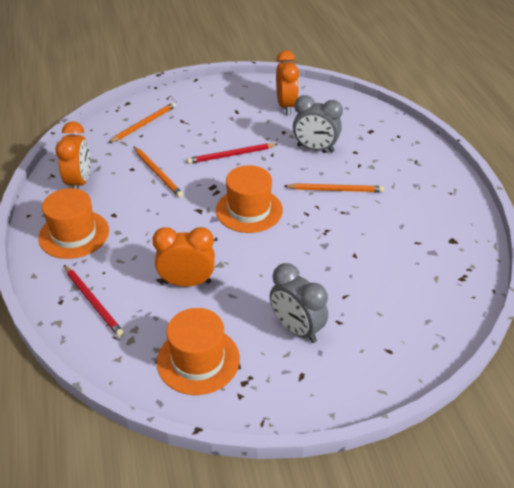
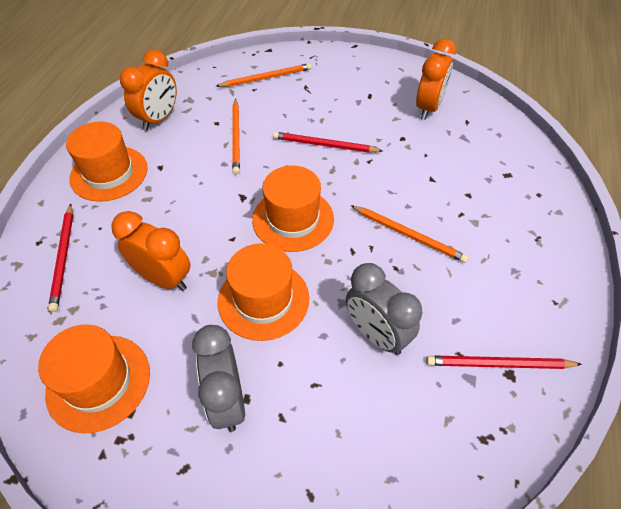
camera: 30 degrees right, 10 degrees up
grey clock [293,95,343,153] -> grey clock moved to [346,263,422,355]
none -> orange hat [218,244,309,341]
none -> red pencil [426,356,582,369]

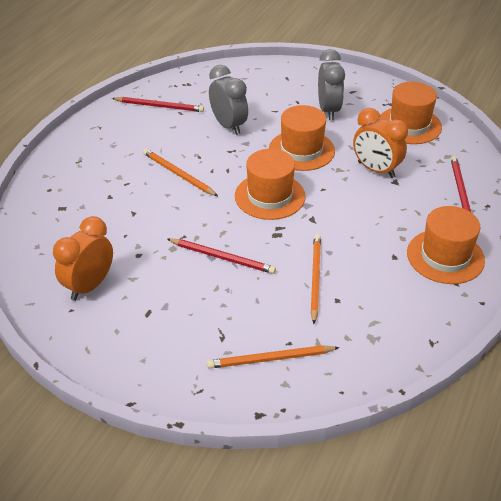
camera: 170 degrees left, 10 degrees down
orange clock [120,50,177,131] -> none

